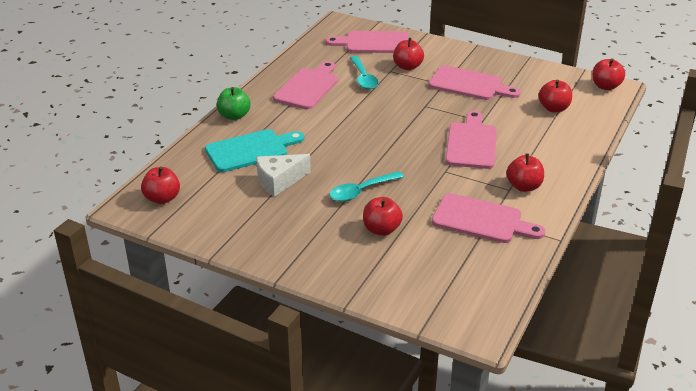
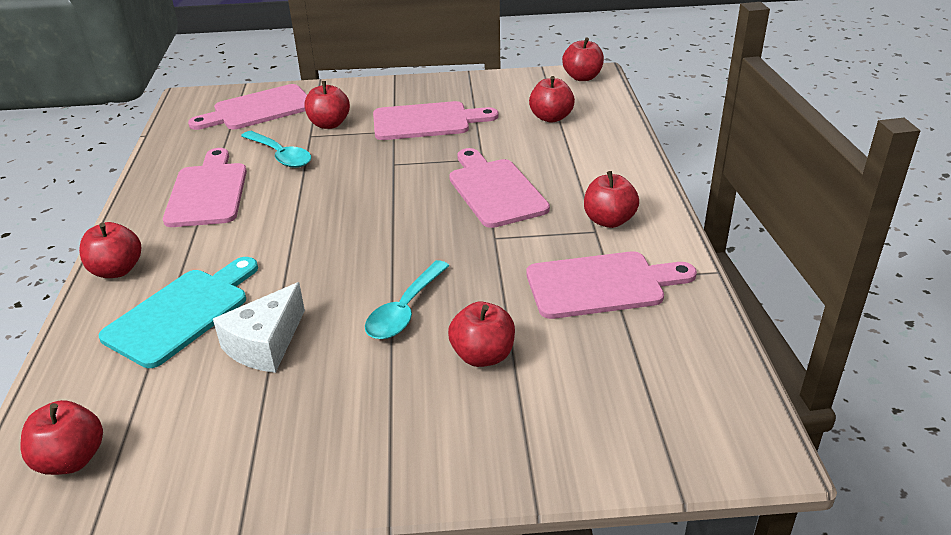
camera: 30 degrees left, 0 degrees up
green apple [217,87,251,120] -> red apple [79,222,141,278]

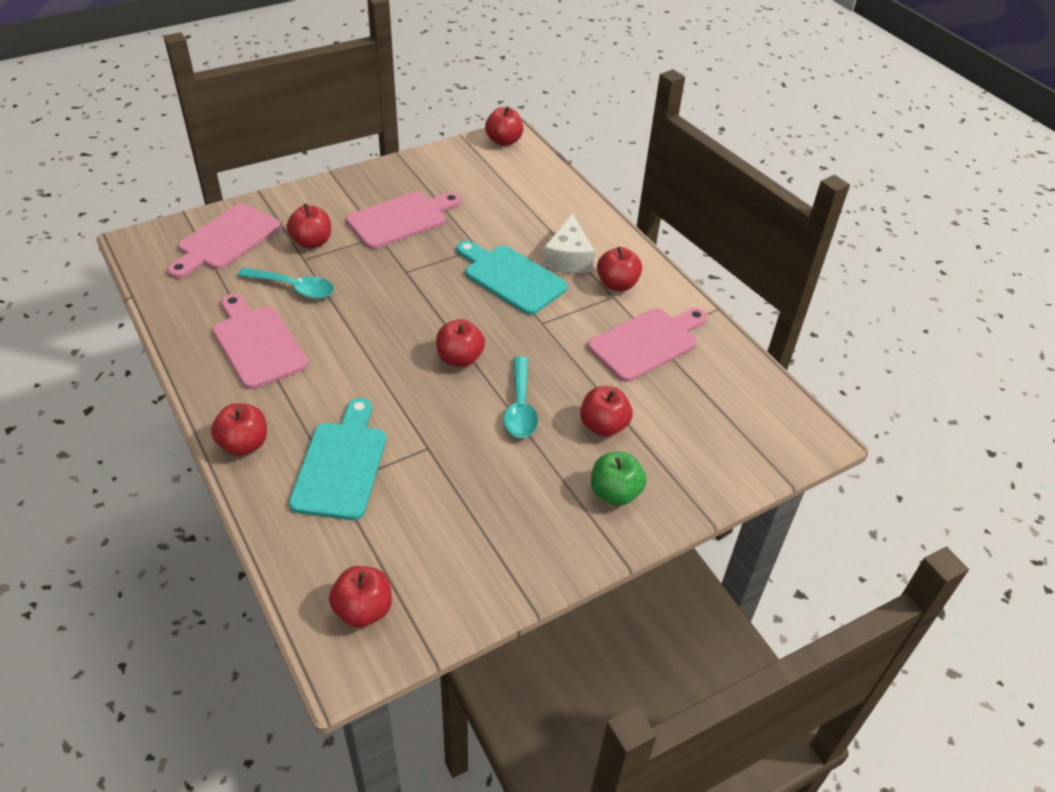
camera: 30 degrees left, 10 degrees up
white cheese [213,282,305,373] -> white cheese moved to [543,213,595,273]
pink cutting board [449,148,550,228] -> turquoise cutting board [456,240,568,315]
red apple [529,76,575,123] -> red apple moved to [436,319,485,367]
none -> green apple [591,452,646,506]

